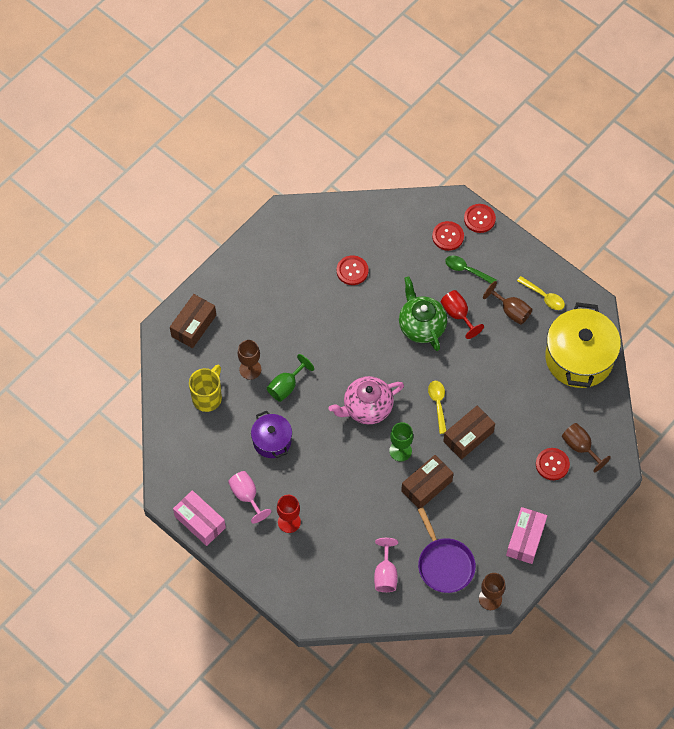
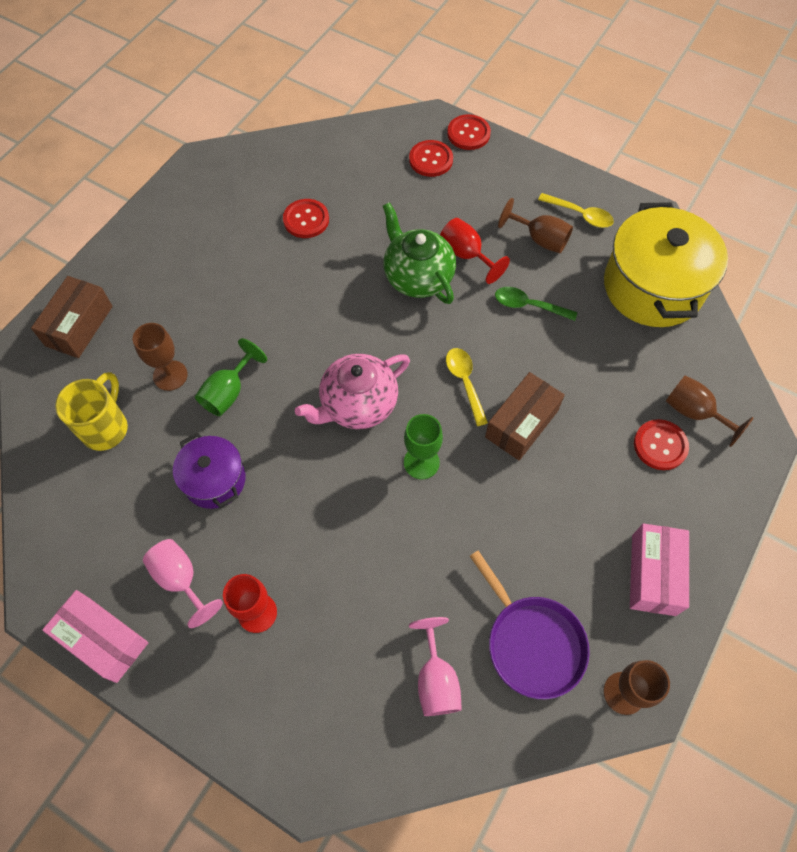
camera: 10 degrees left, 0 degrees up
brown box [401,455,453,509] -> none
green spoon [445,256,497,284] -> green spoon moved to [495,287,577,321]

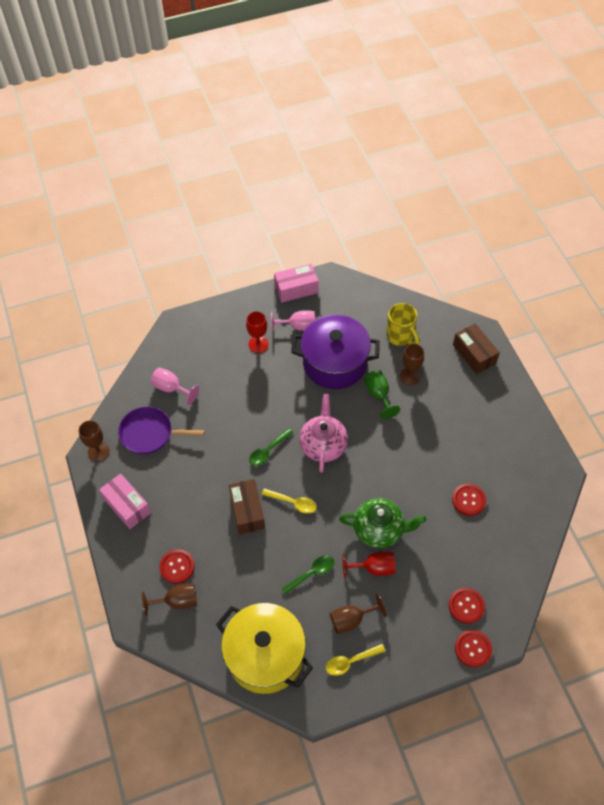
camera: 130 degrees right, 5 degrees down
purple pot [173,433,246,509] -> purple pot [291,315,380,389], size x1.81
green goblet [404,414,443,479] -> green spoon [249,428,293,466]

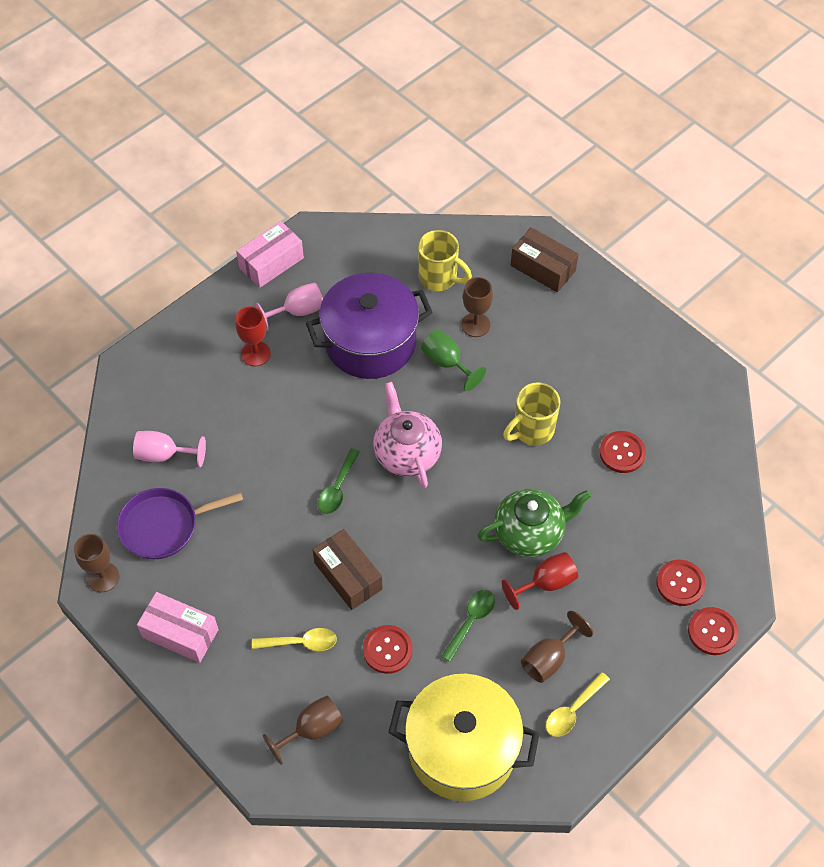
camera: 25 degrees left, 0 degrees up
red button [159,549,195,584] -> red button moved to [363,625,413,674]
yellow spoon [262,488,317,514] -> yellow spoon moved to [252,628,337,651]
none -> yellow mug [503,382,560,445]

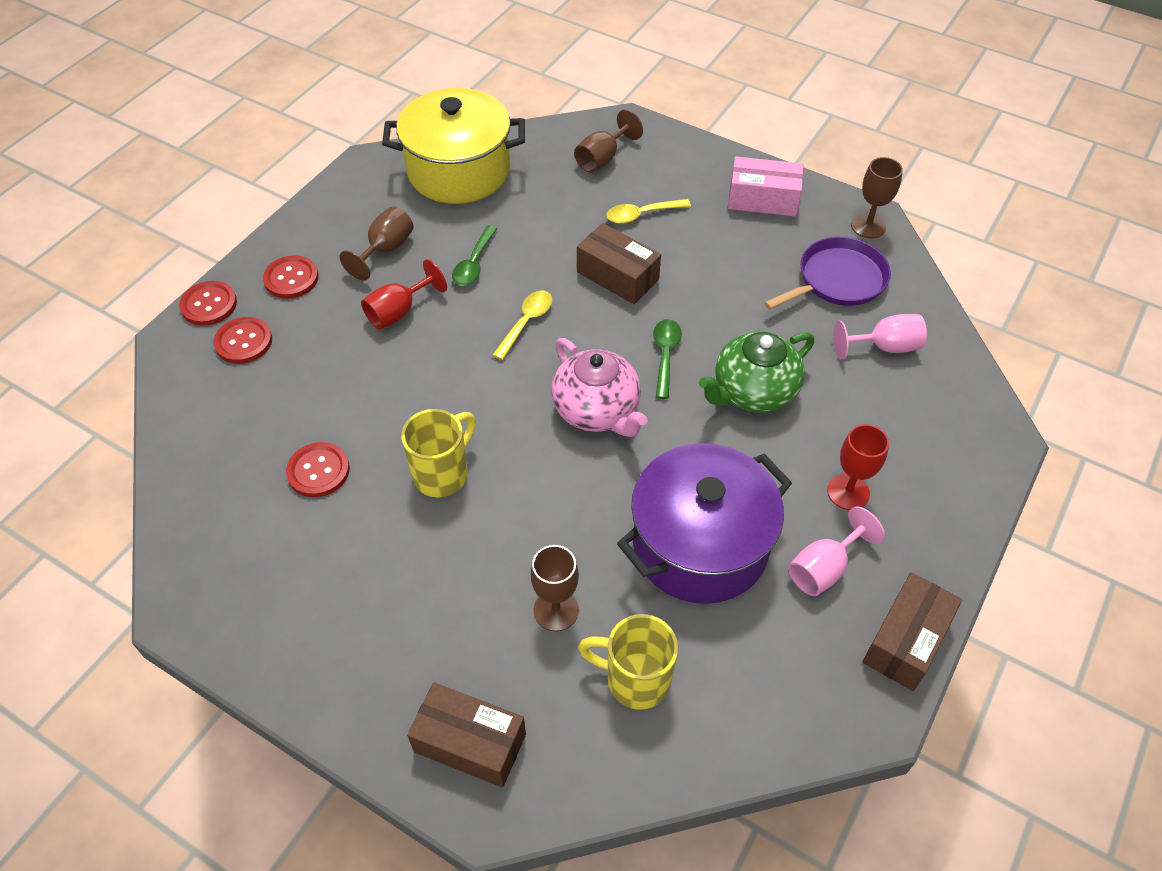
camera: 165 degrees right, 5 degrees down
pink box [236,221,304,288] -> brown box [862,572,962,691]
red button [363,625,413,674] -> red button moved to [263,255,319,299]
green goblet [421,330,486,391] -> none
green teapot [477,489,592,557] -> green teapot moved to [699,332,814,413]
yellow spoon [546,672,610,737] -> yellow spoon moved to [492,290,553,360]

